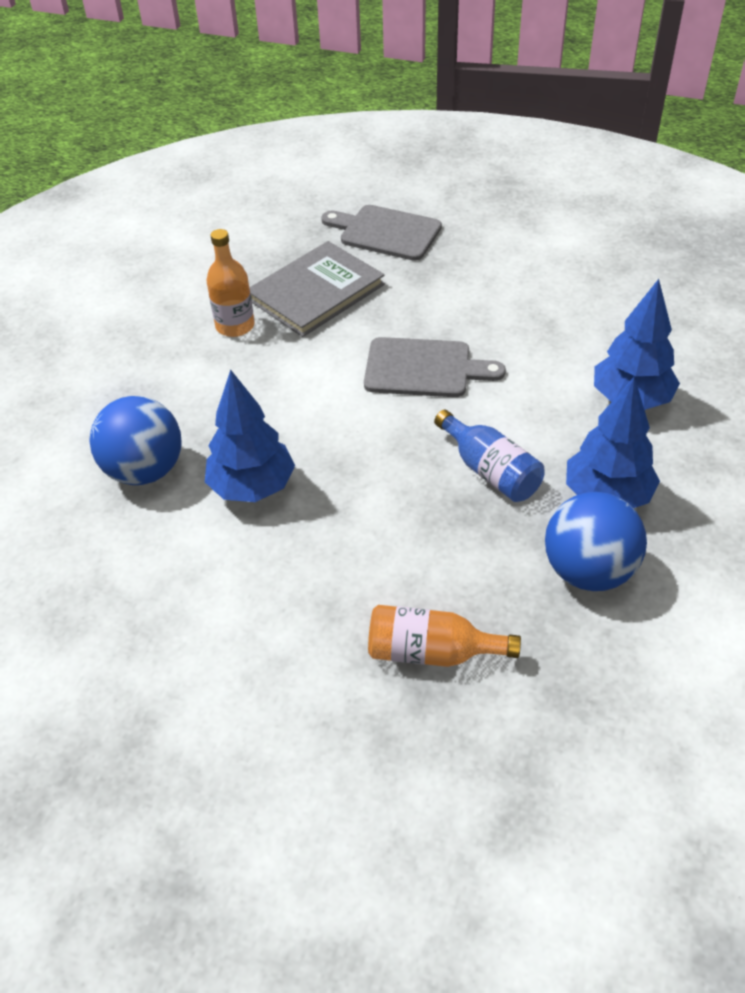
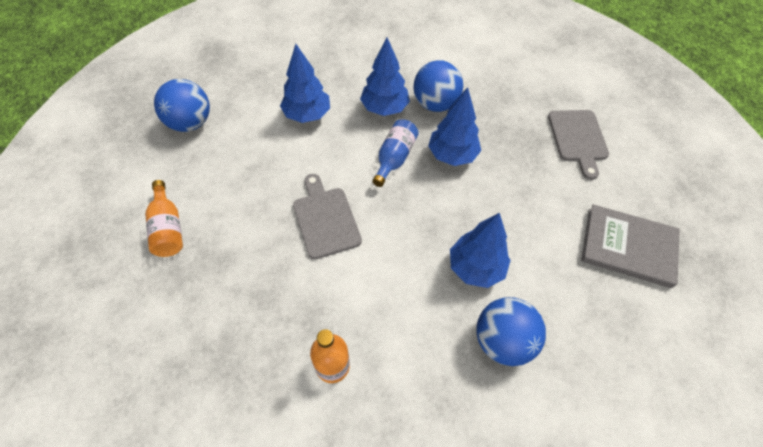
camera: 120 degrees left, 10 degrees up
grey book [249,241,385,337] -> grey book moved to [581,204,680,288]
grey cutting board [321,205,442,261] -> grey cutting board moved to [548,110,609,180]
orange bottle [368,605,521,667] -> orange bottle moved to [145,180,183,257]
none -> blue ball [154,79,210,132]
none -> blue tree [428,87,481,166]

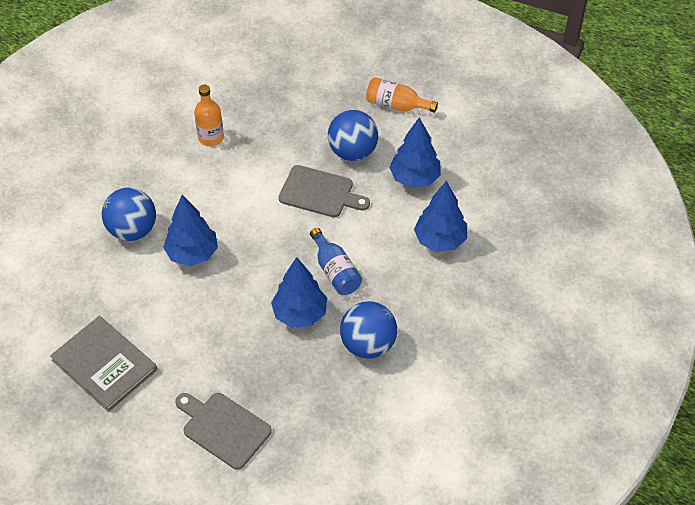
camera: 130 degrees right, 5 degrees down
blue ball [154,79,210,132] -> blue ball moved to [328,110,378,161]
blue tree [360,38,410,116] -> blue tree moved to [389,117,441,188]
grey book [581,204,680,288] -> grey book turned 75 degrees clockwise [50,316,157,412]

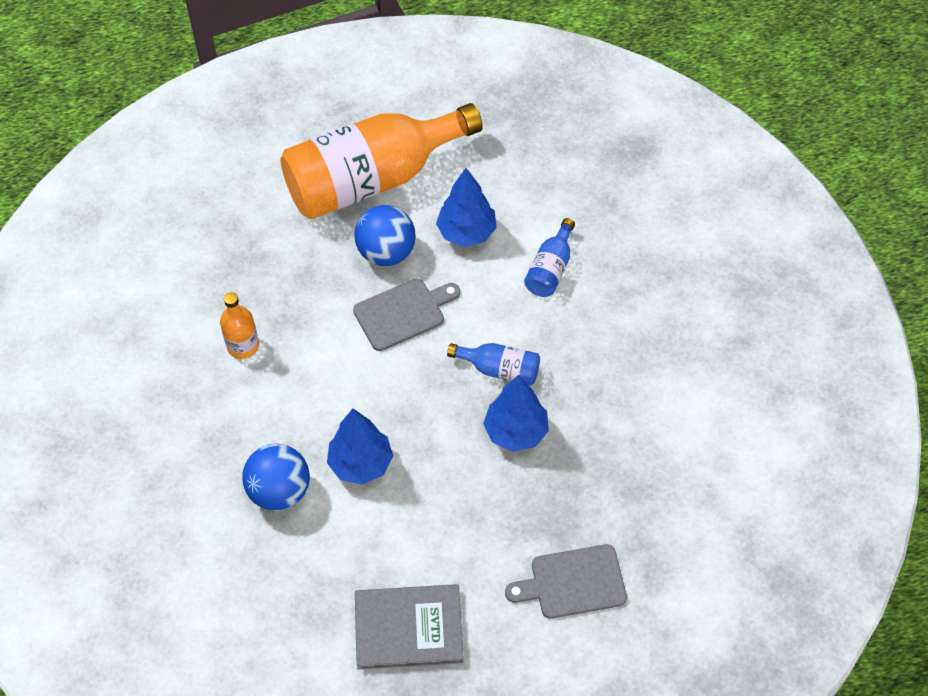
camera: 45 degrees left, 5 degrees up
blue ball [340,301,397,359] -> none
orange bottle [366,77,438,113] -> orange bottle [281,103,483,219], size x2.37
blue tree [414,181,467,252] -> blue bottle [524,218,575,297]

